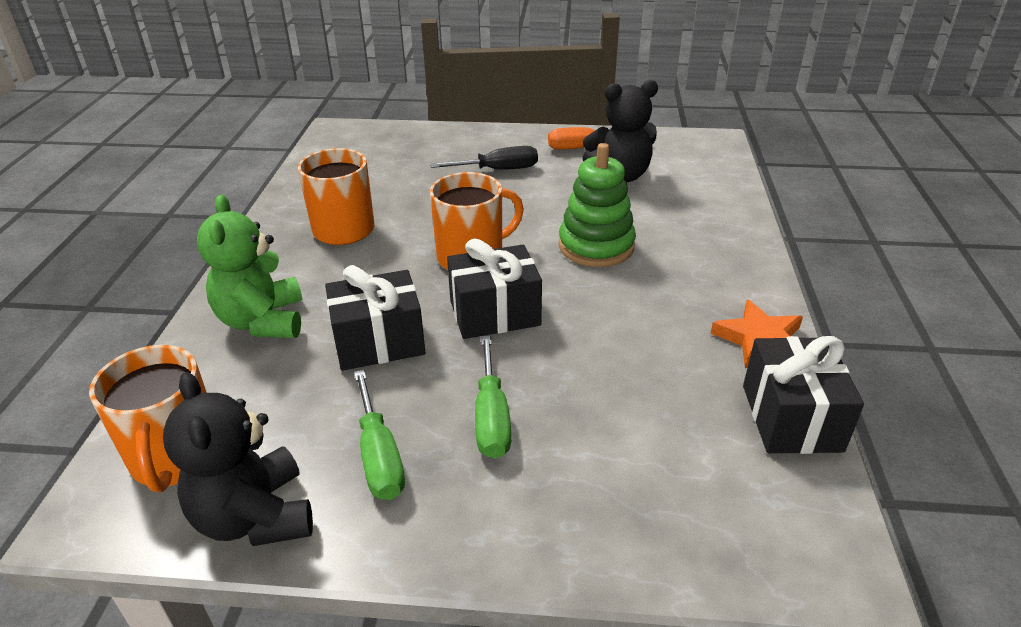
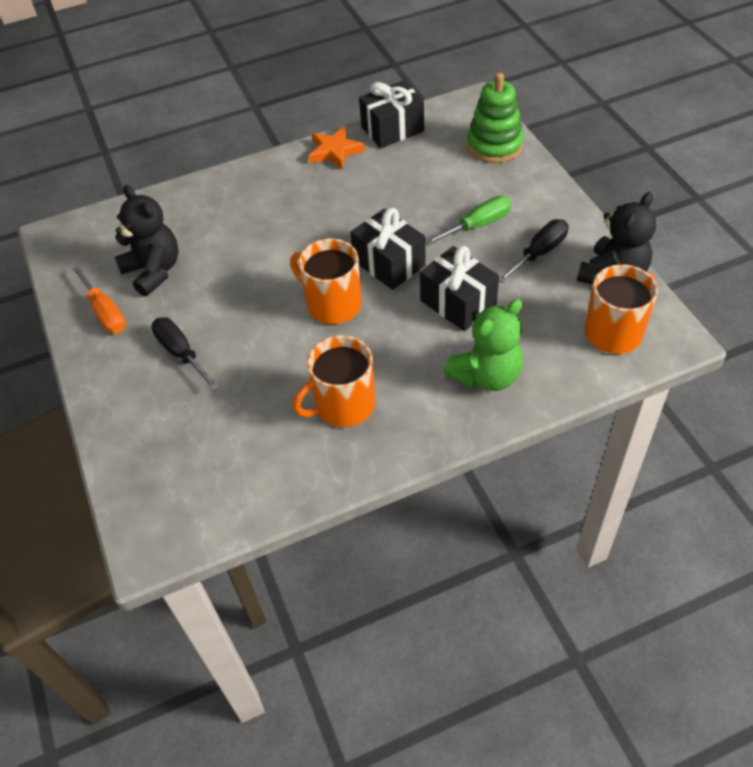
camera: 115 degrees left, 15 degrees up
green screwdriver [354,370,405,500] -> black screwdriver [499,219,568,283]
green stacking toy [559,143,636,267] -> green stacking toy moved to [467,73,524,163]

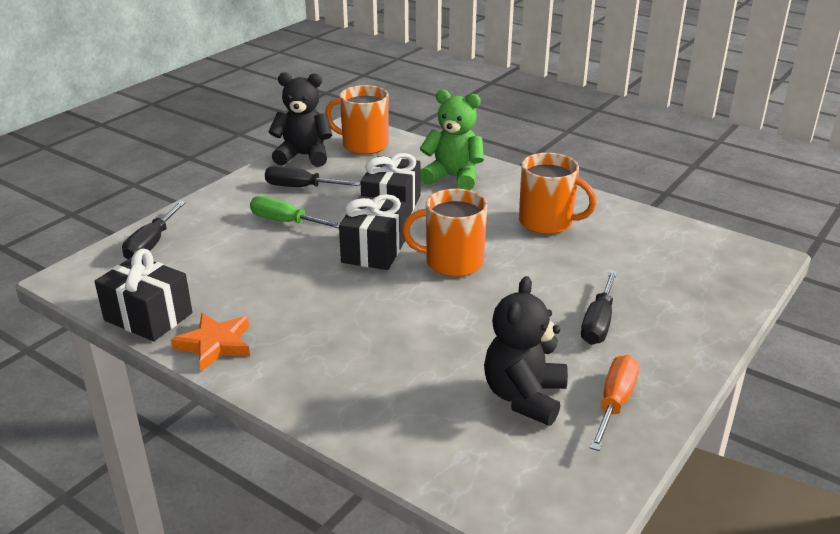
camera: 125 degrees left, 20 degrees down
orange mug [290,239,362,324] -> orange mug turned 90 degrees clockwise [402,189,488,277]
green stacking toy [467,73,524,163] -> black screwdriver [122,201,186,259]

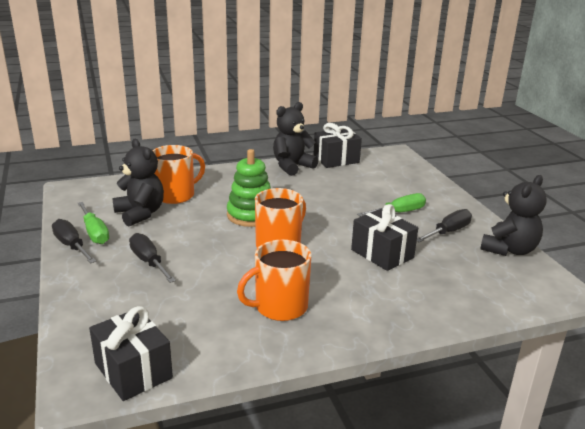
camera: 125 degrees right, 5 degrees down
black screwdriver [122,201,186,259] -> black screwdriver moved to [52,219,96,264]
orange star [171,313,250,372] -> black teddy bear [273,102,318,176]
orange mug [325,85,389,155] -> orange mug moved to [152,145,205,204]
black gift [339,194,406,270] -> black gift moved to [89,306,173,401]
green teddy bear [420,90,484,190] -> none
orange screwdriver [590,355,639,451] -> green screwdriver [78,202,109,244]
none -> green stacking toy [227,149,271,227]

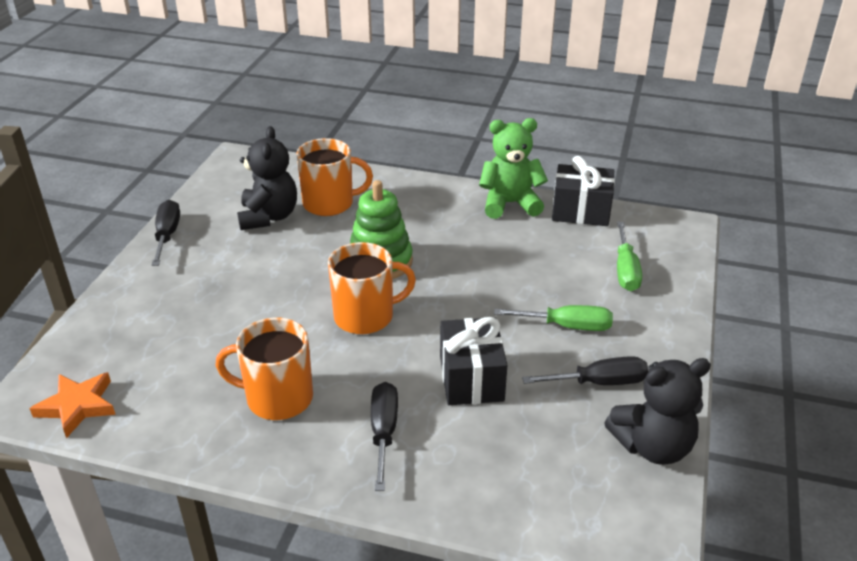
camera: 35 degrees right, 10 degrees up
green screwdriver [78,202,109,244] -> green screwdriver moved to [617,222,642,291]
black gift [89,306,173,401] -> orange star [29,372,116,438]
black screwdriver [129,233,176,283] -> black screwdriver moved to [371,382,398,491]
black teddy bear [273,102,318,176] -> green teddy bear [479,118,548,219]

